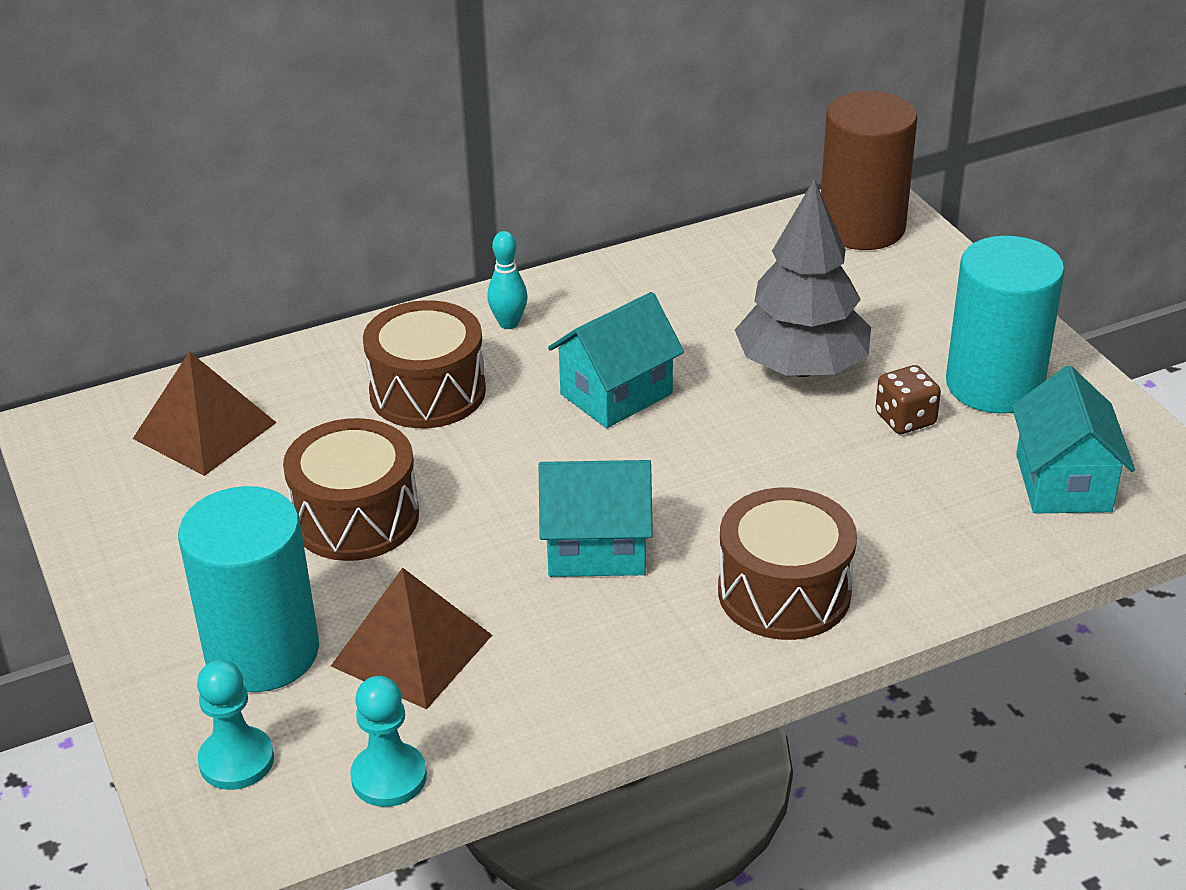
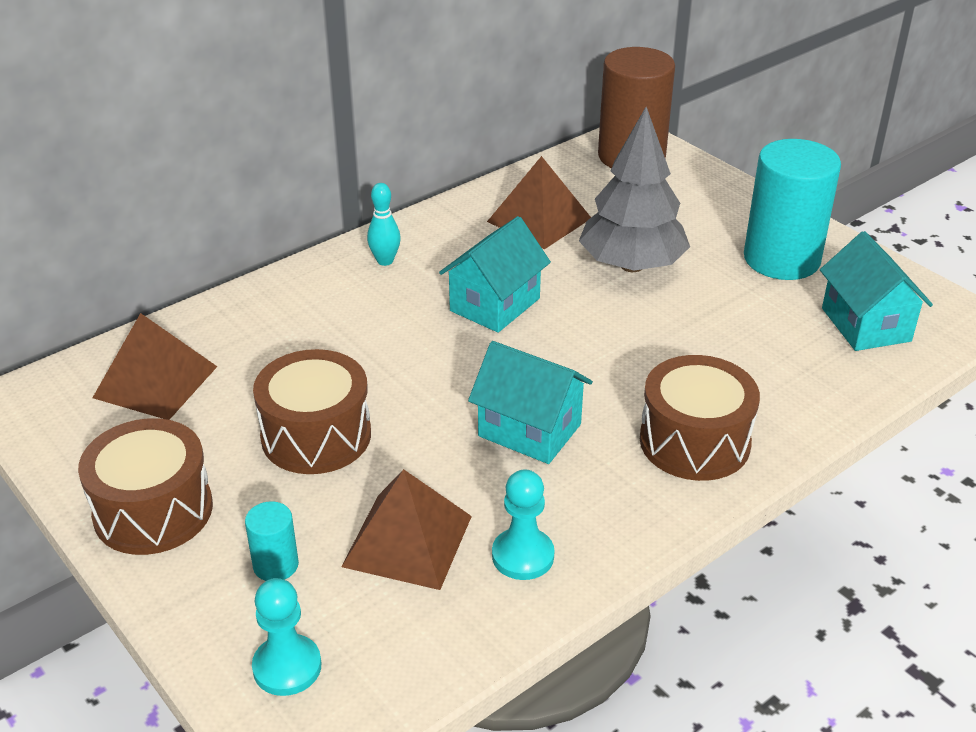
camera: 15 degrees left, 0 degrees up
turquoise cylinder [178,486,319,692] -> turquoise cylinder [245,501,299,581], size x0.44
turquoise pawn [350,676,427,807] -> turquoise pawn moved to [492,469,554,580]
brown drum [363,300,486,428] -> brown drum moved to [78,418,213,555]
turquoise house [539,460,653,577] -> turquoise house turned 45 degrees clockwise [468,341,593,464]
brown dice [876,365,941,434] -> none
none -> brown pyramid [487,156,591,249]

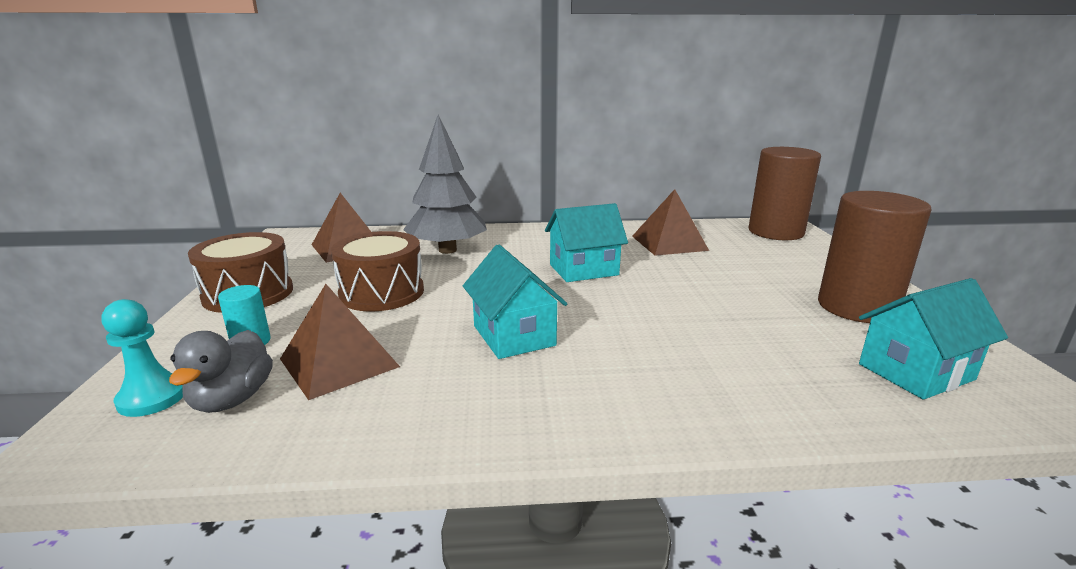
camera: 35 degrees right, 15 degrees down
turquoise bowling pin [367,183,401,266] -> none
turquoise pawn [492,469,554,580] -> none
grey tree [579,107,690,272] -> grey tree moved to [403,115,487,254]
brown drum [640,355,760,481] -> none
turquoise cylinder [744,139,841,280] -> brown cylinder [818,191,932,323]
turquoise house [820,231,933,351] -> turquoise house turned 45 degrees clockwise [859,278,1008,400]
none -> grey duck [169,330,273,413]

